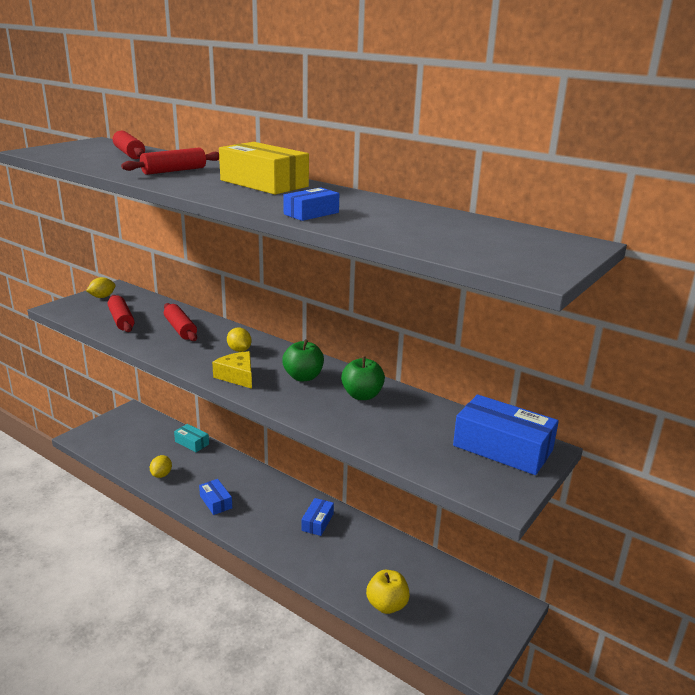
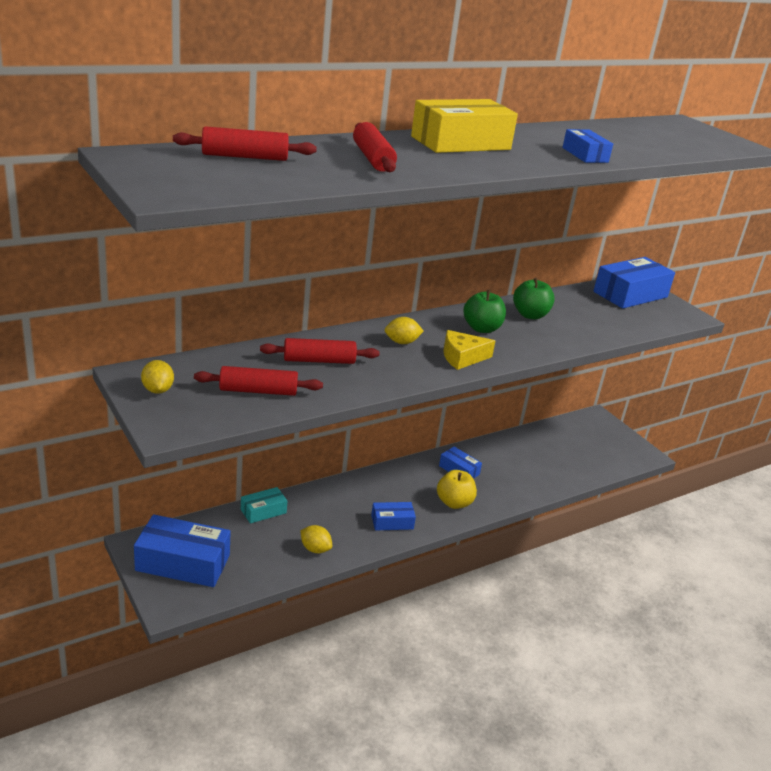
camera: 70 degrees left, 5 degrees up
yellow apple [366,570,410,614] -> yellow apple moved to [437,470,477,509]
none -> blue box [134,514,231,587]

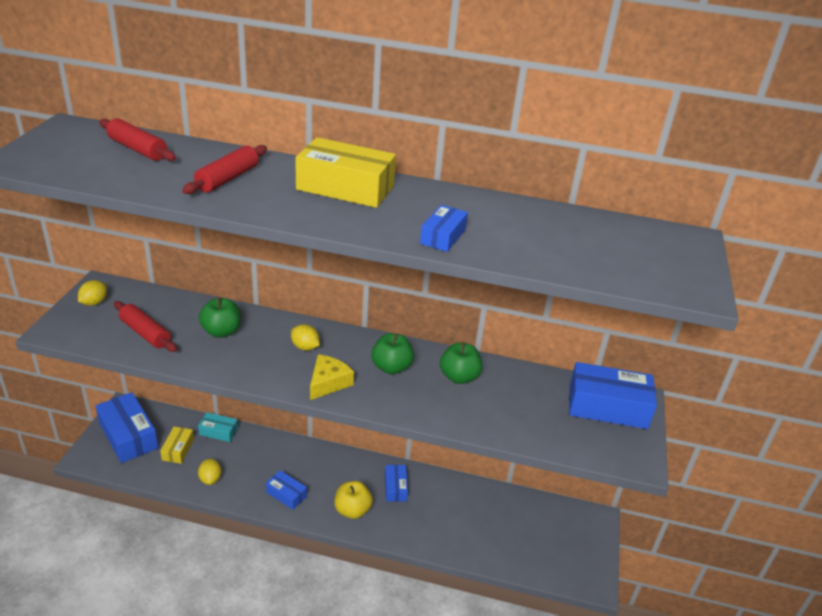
camera: 45 degrees right, 5 degrees up
red rolling pin [260,338,380,364] -> green apple [199,297,241,338]
yellow cheese [443,330,495,370] -> yellow cheese turned 90 degrees clockwise [310,354,354,400]
none -> yellow box [160,427,194,464]

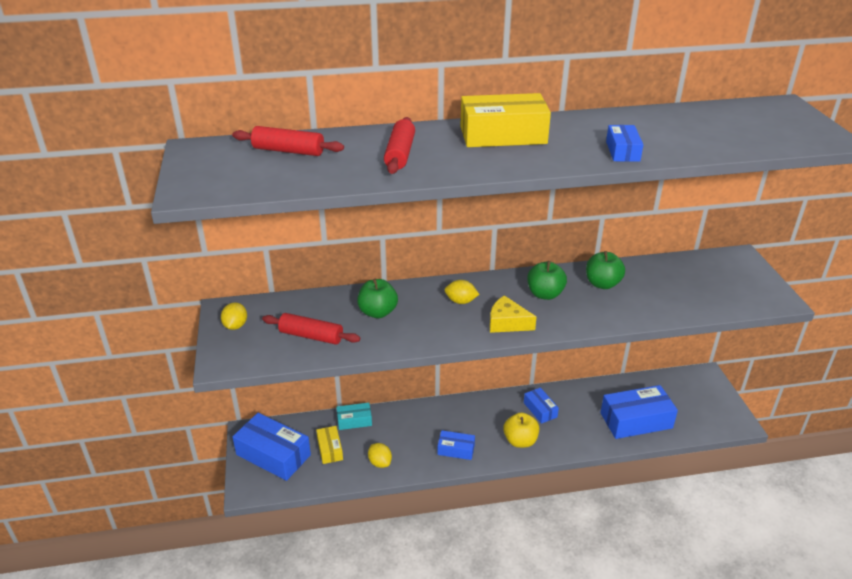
camera: 20 degrees left, 0 degrees up
yellow cheese [310,354,354,400] -> yellow cheese turned 75 degrees counterclockwise [490,295,537,333]
blue box [569,362,657,429] -> blue box moved to [600,385,678,439]

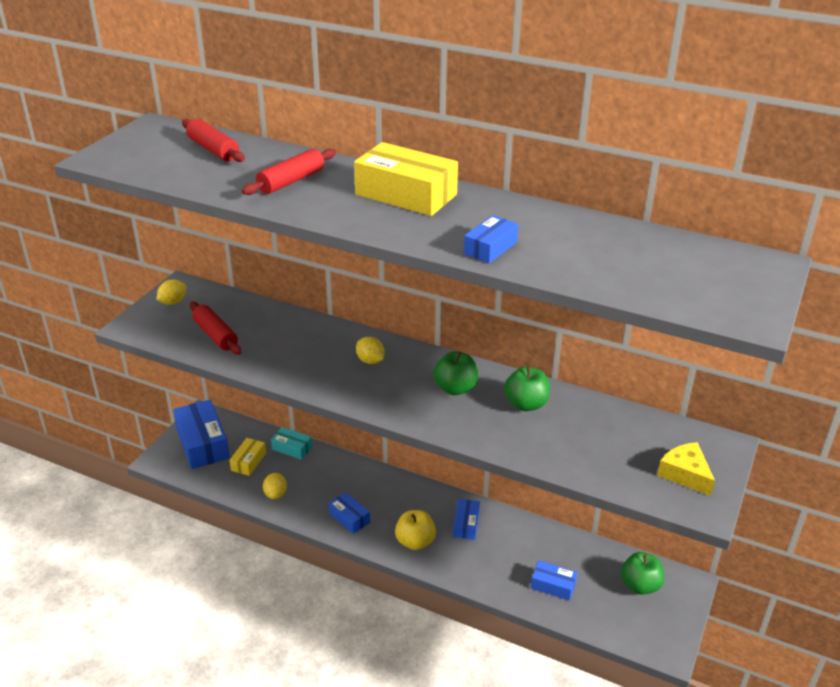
camera: 35 degrees right, 0 degrees up
green apple [357,279,398,318] -> green apple moved to [621,552,664,595]
yellow cheese [490,295,537,333] -> yellow cheese moved to [657,442,715,496]
blue box [600,385,678,439] -> blue box [531,560,578,601], size x0.53

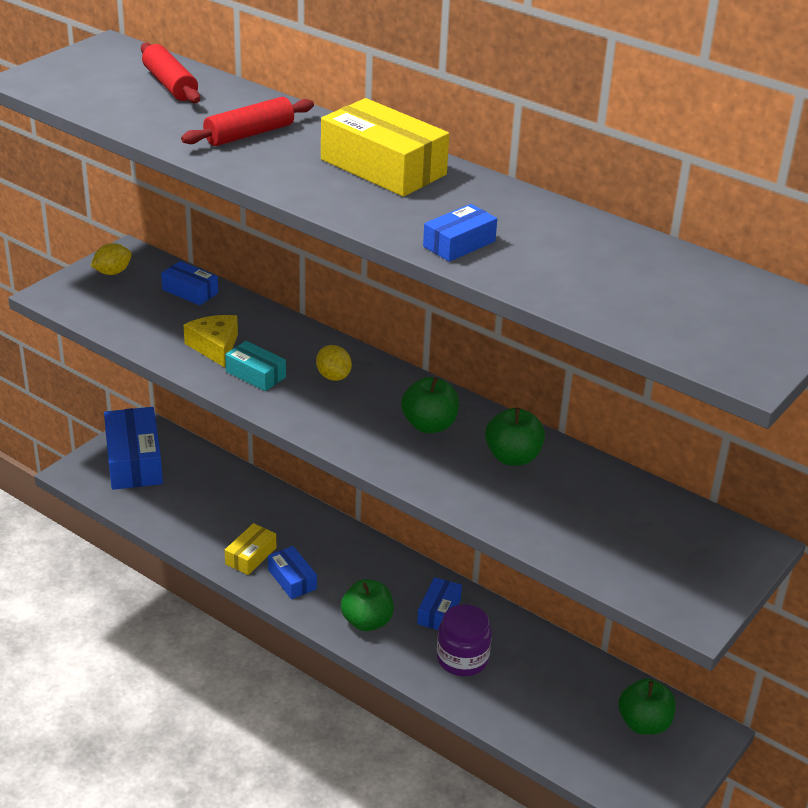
camera: 10 degrees right, 0 degrees up
red rolling pin [190,302,241,355] -> none
yellow box [229,438,266,476] -> yellow box moved to [225,523,276,575]
yellow lemon [263,473,287,499] -> none
turquoise box [271,427,312,460] -> turquoise box moved to [225,341,286,391]
yellow apple [395,510,436,550] -> green apple [341,579,394,631]
blue box [531,560,578,601] -> blue box moved to [161,261,218,305]
yellow cheese [657,442,715,496] -> yellow cheese moved to [183,315,238,368]
none -> purple jar [437,604,492,676]

